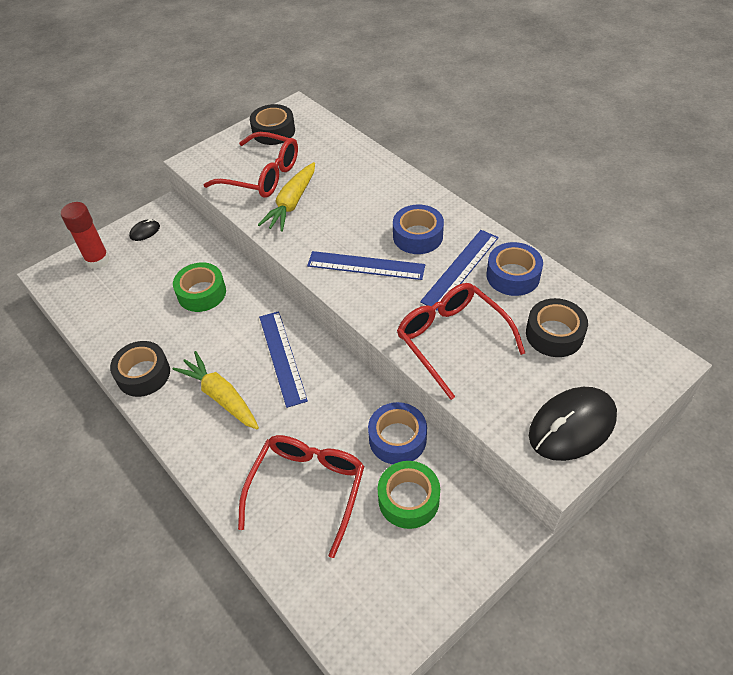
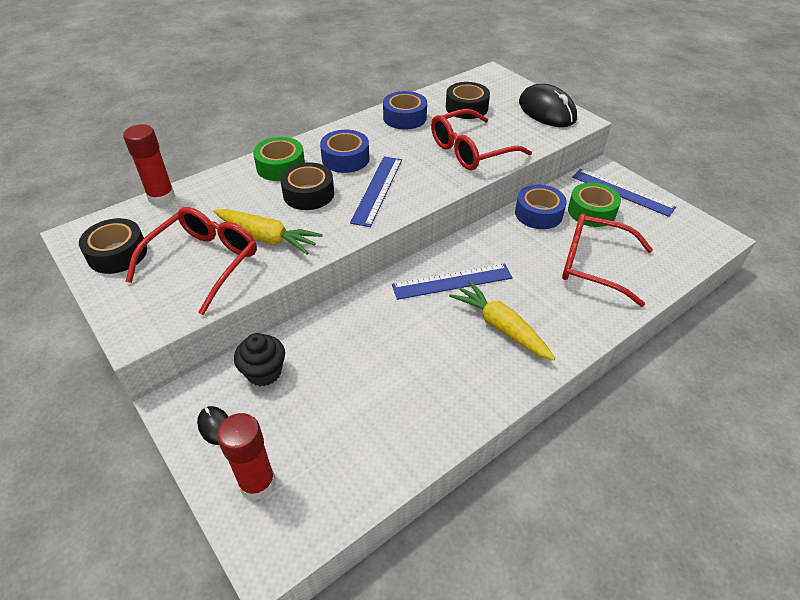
camera: 90 degrees left, 5 degrees down
black tape [110,341,170,397] -> black tape moved to [280,162,334,210]
yellow carrot [172,351,259,429] -> yellow carrot turned 90 degrees clockwise [449,281,555,360]
green tape [173,262,226,312] -> green tape moved to [253,137,305,181]
blue ruler [420,230,499,311] -> blue ruler moved to [572,169,676,217]
none -> red glue stick [123,124,175,206]
none -> black cupcake [234,333,285,386]

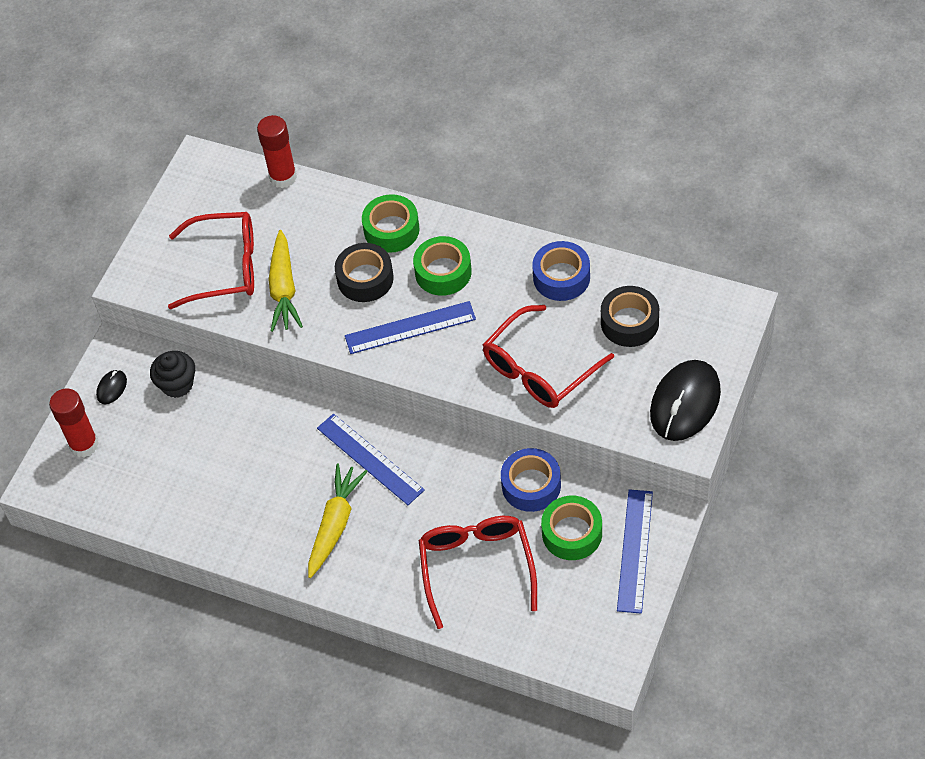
camera: 65 degrees right, 10 degrees up
black tape [79,218,147,274] -> none
blue tape [320,130,369,173] -> green tape [413,236,472,296]
red glasses [431,109,532,170] -> red glasses turned 75 degrees counterclockwise [483,305,614,408]

